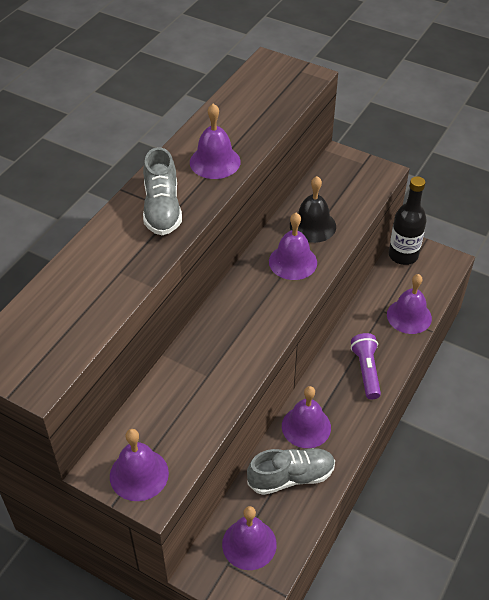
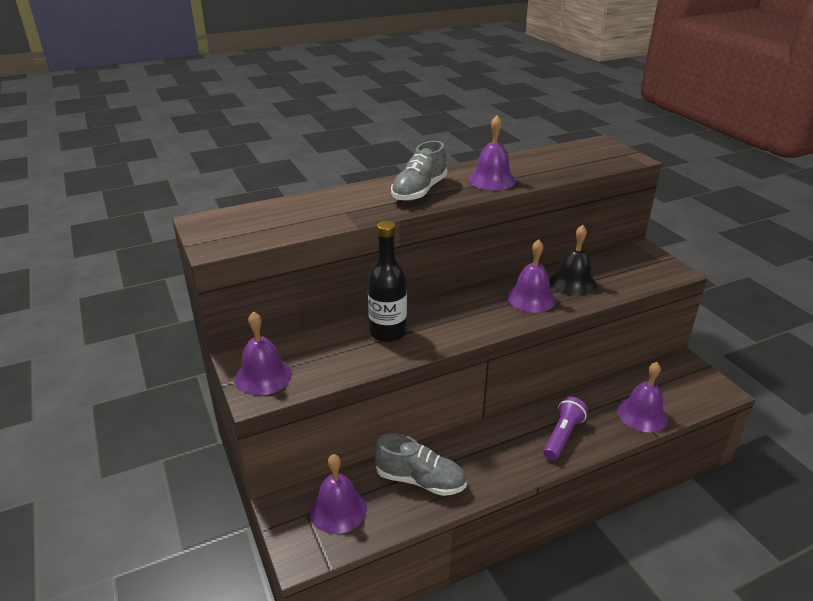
camera: 35 degrees right, 15 degrees down
purple bell [282,386,331,448] -> none
black bottle [389,176,426,265] -> black bottle moved to [368,221,407,342]

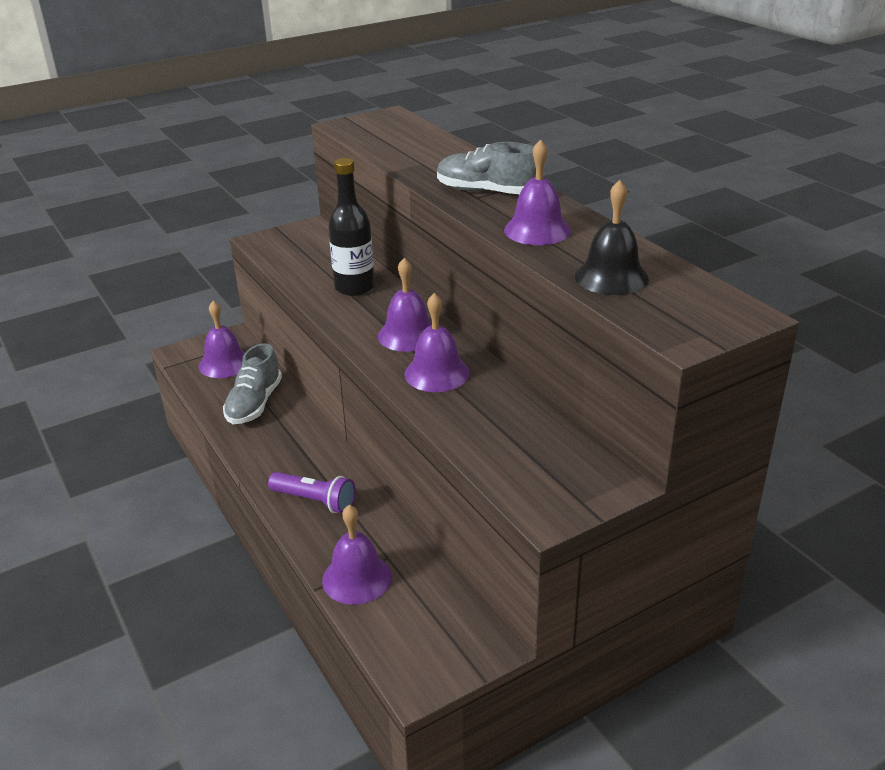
camera: 85 degrees right, 0 degrees up
purple bell [235,311,292,395] -> purple bell moved to [378,258,432,352]
black bell [549,225,597,296] -> black bell moved to [575,180,649,295]

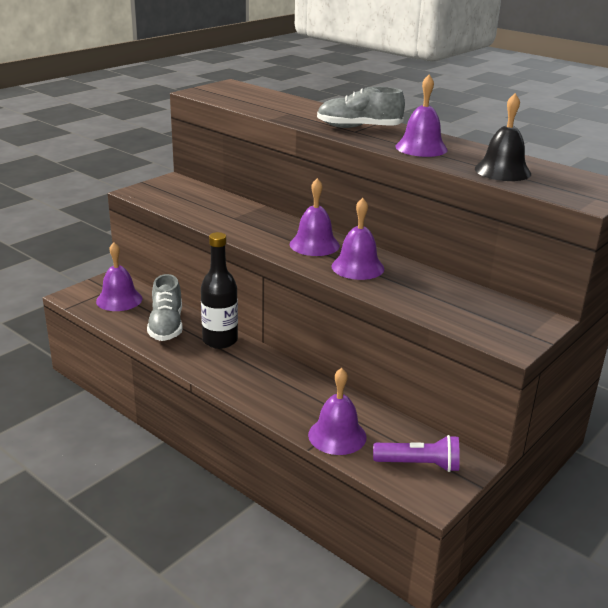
camera: 20 degrees left, 5 degrees down
purple flashlight [268,472,356,513] -> purple flashlight moved to [373,435,460,472]
black bottle [328,158,375,296] -> black bottle moved to [201,232,238,349]

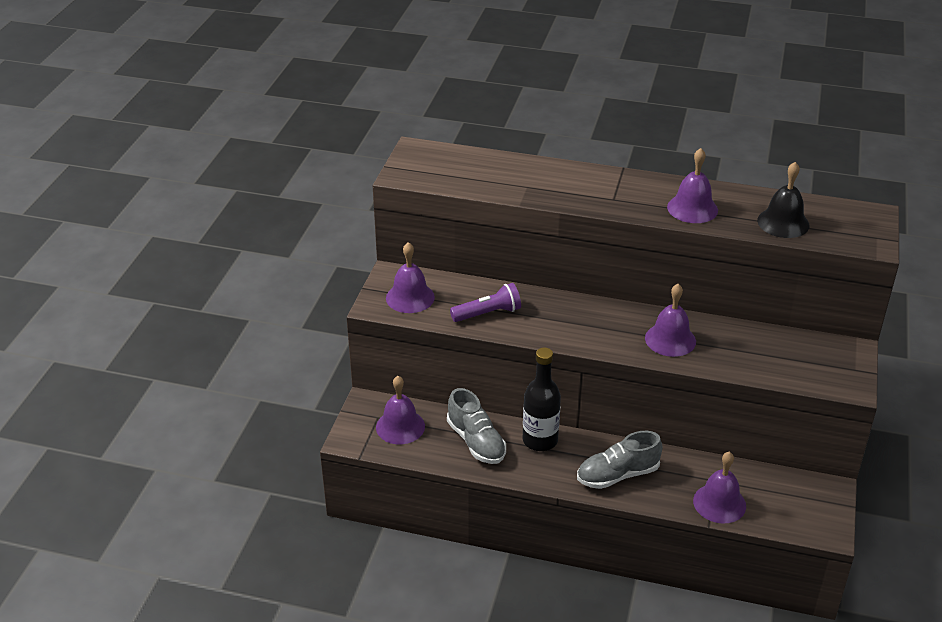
camera: 25 degrees left, 10 degrees up
purple bell [290,178,340,256] -> purple bell moved to [386,242,435,313]
grey shoe [317,87,405,128] -> grey shoe moved to [577,431,663,489]
purple flashlight [373,435,460,472] -> purple flashlight moved to [450,283,521,322]

